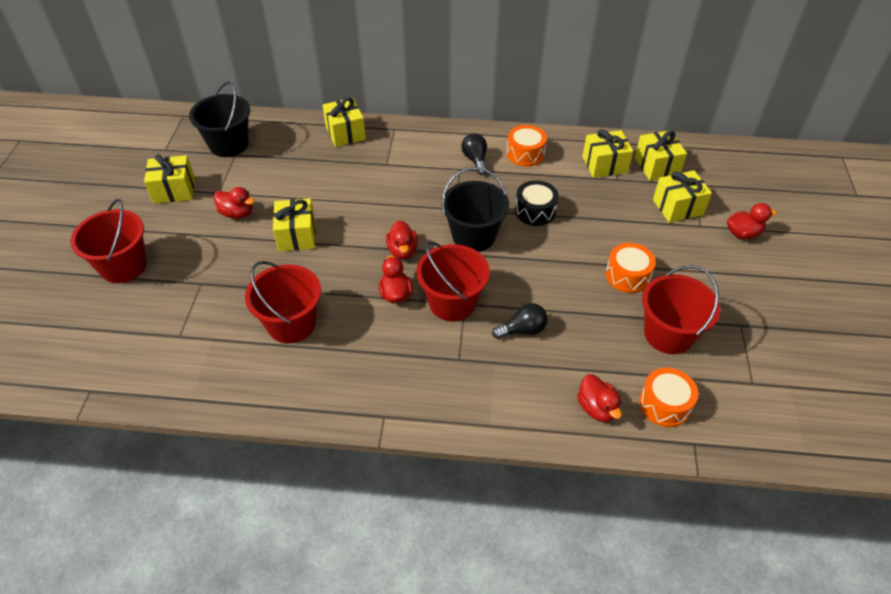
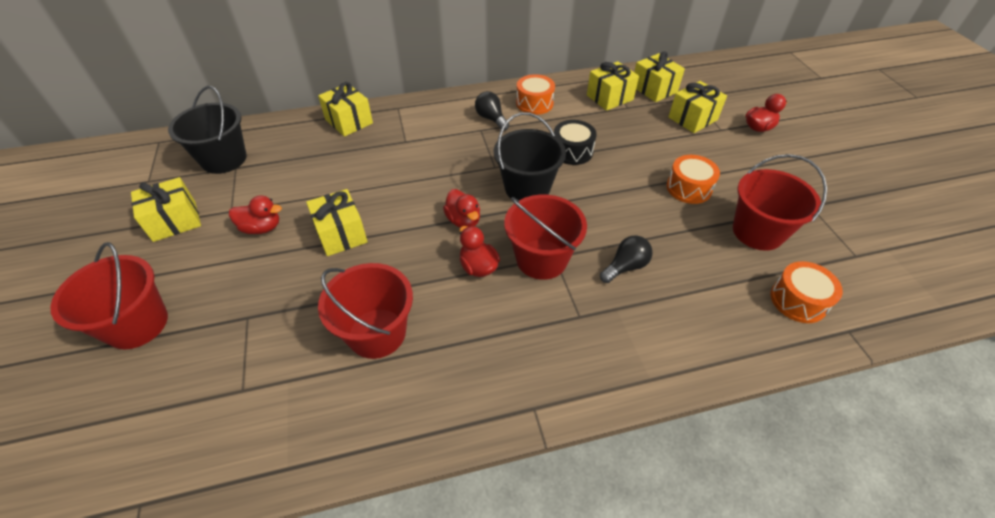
camera: 20 degrees left, 0 degrees up
red duck [577,374,622,422] -> none

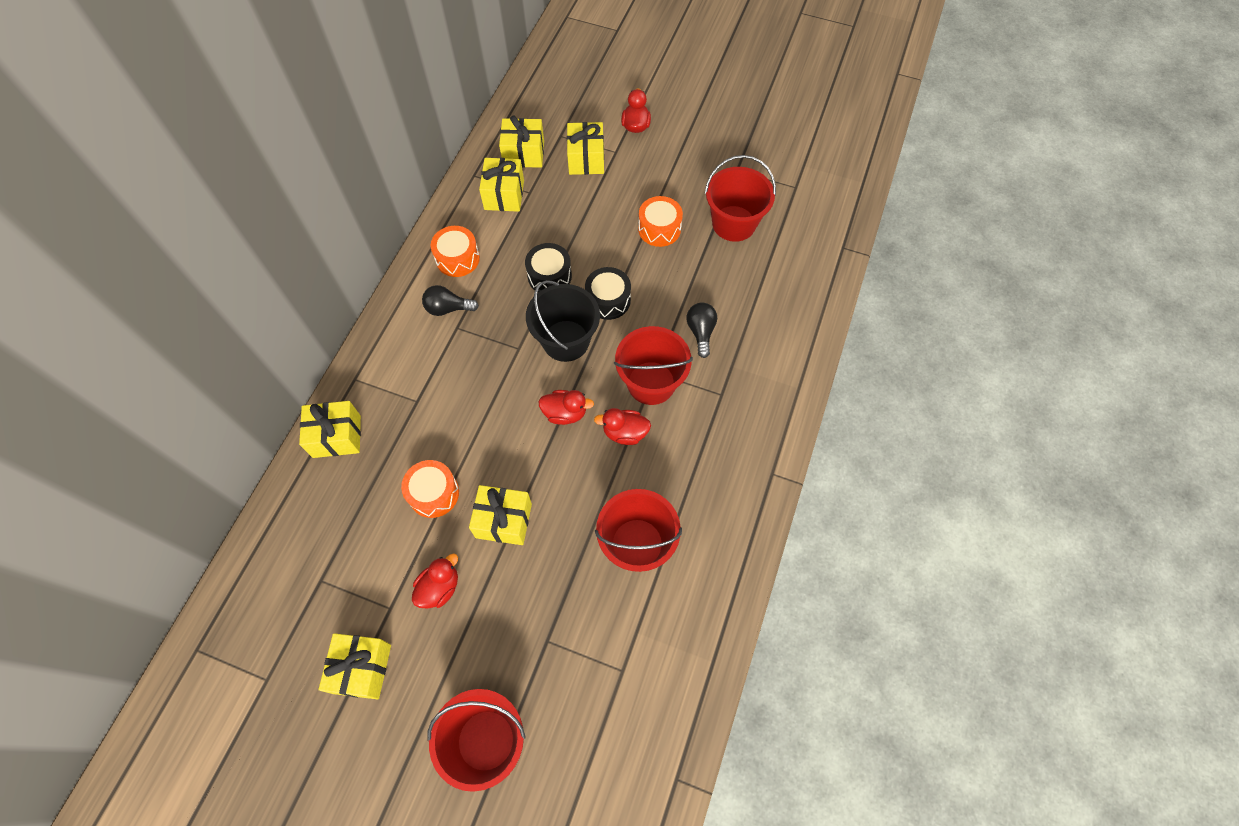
camera: 55 degrees left, 15 degrees up
black bucket [168,86,247,174] -> none
orange drum [771,261,843,323] -> orange drum moved to [401,460,459,518]
none -> black drum [585,267,631,320]

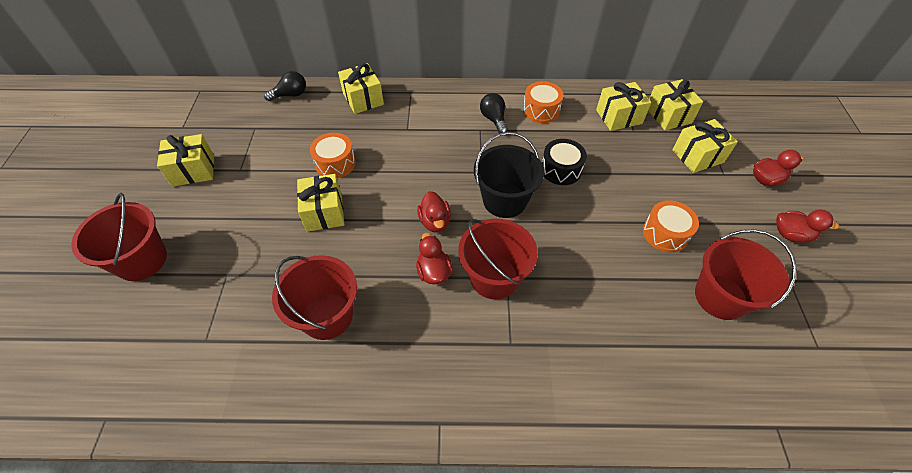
camera: 70 degrees right, 10 degrees down
red duck [412,553,458,609] -> red duck moved to [776,210,839,243]
black drum [585,267,631,320] -> none
black light bulb [687,302,717,358] -> black light bulb moved to [264,71,306,101]

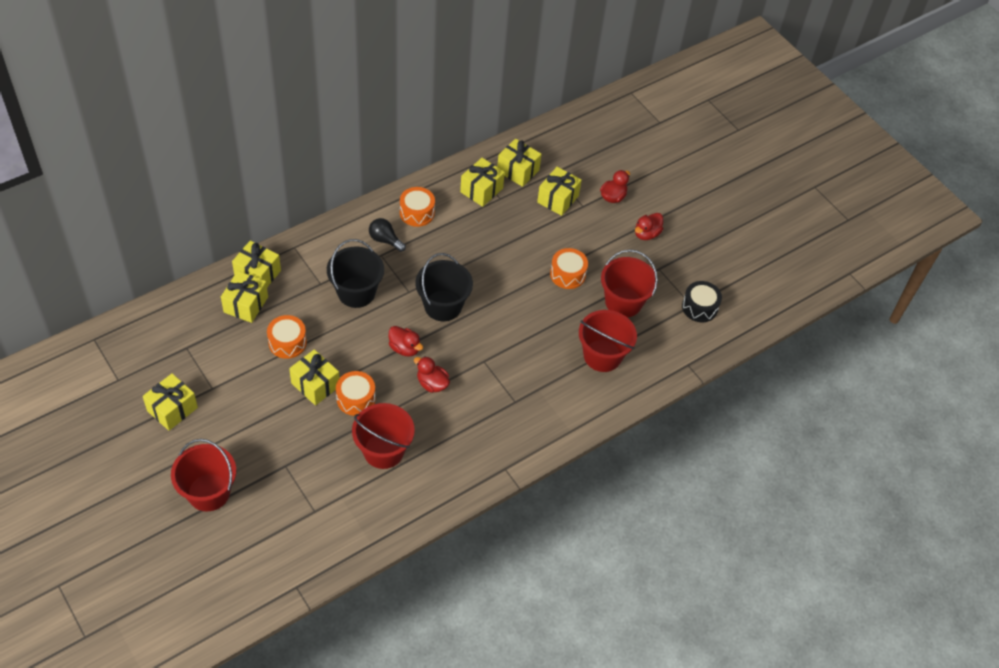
camera: 40 degrees left, 0 degrees up
black light bulb [264,71,306,101] -> none
red bucket [458,219,538,299] -> red bucket moved to [579,310,637,372]
black drum [542,139,587,185] -> black drum moved to [682,281,722,322]
red duck [776,210,839,243] -> red duck turned 150 degrees clockwise [635,213,663,240]
none -> yellow gift [221,271,268,323]
none -> black bucket [327,239,384,308]
none -> orange drum [336,371,376,416]

